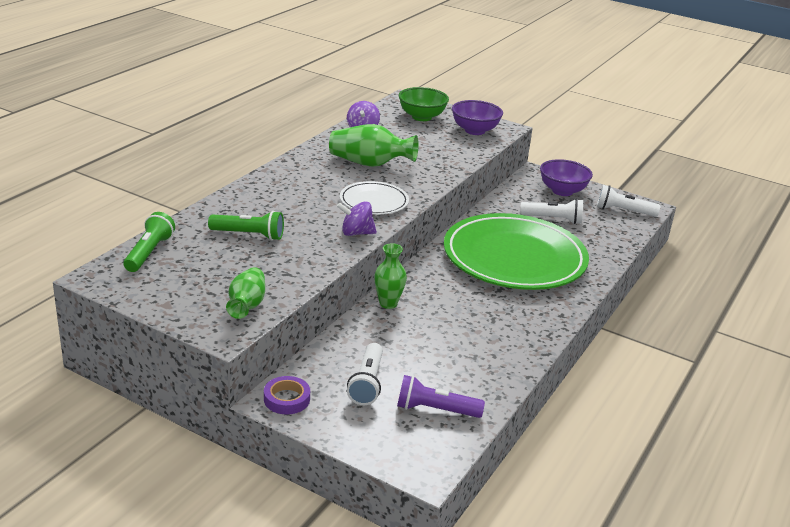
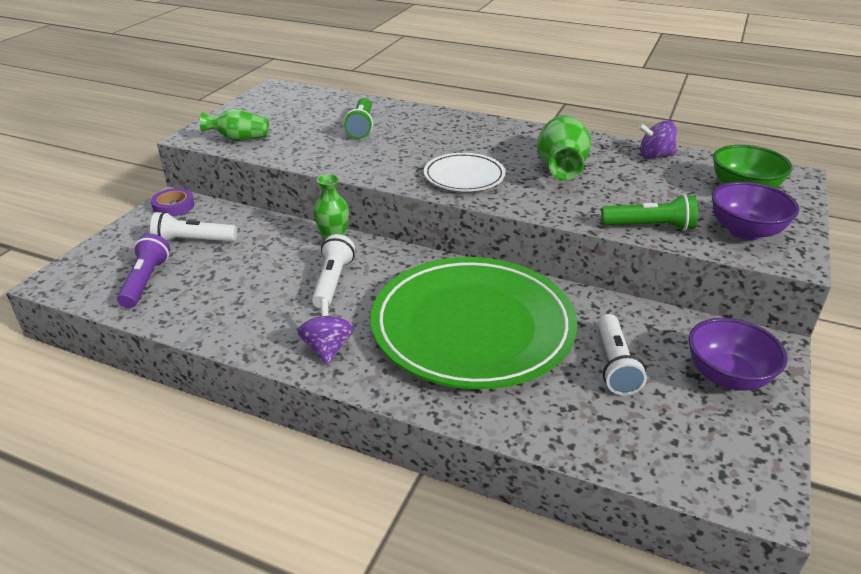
camera: 85 degrees right, 5 degrees up
green flashlight [123,212,175,272] -> green flashlight moved to [601,194,698,231]
purple spinning top [337,201,377,236] -> purple spinning top moved to [297,298,354,365]
white flashlight [597,185,660,217] -> white flashlight moved to [312,234,355,309]

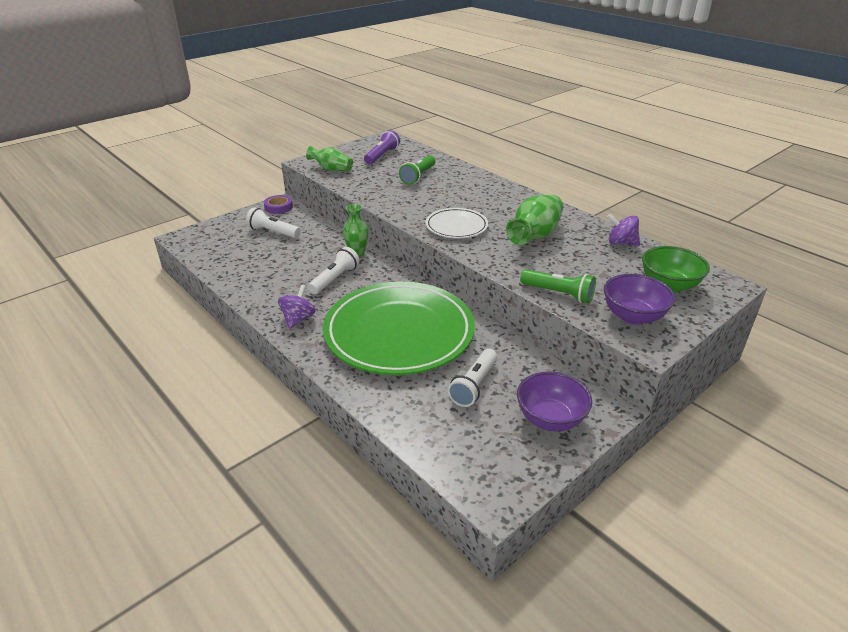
camera: 25 degrees right, 0 degrees up
purple flashlight [117,234,170,308] -> purple flashlight moved to [364,130,400,164]

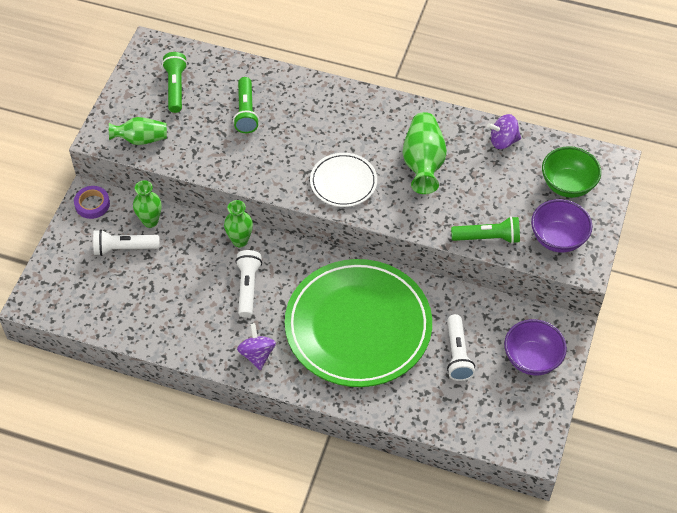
camera: 30 degrees left, 20 degrees up
purple flashlight [364,130,400,164] -> green flashlight [162,52,187,113]
none -> green vase [133,180,161,228]

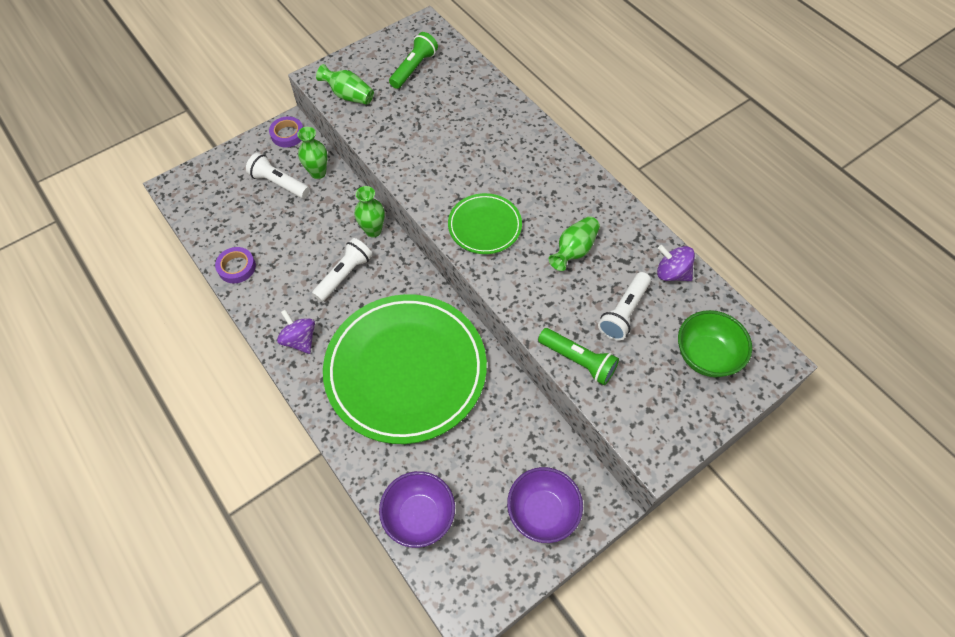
camera: 35 degrees right, 5 degrees up
green flashlight [233,77,259,133] -> none
purple spinning top [237,323,276,370] -> purple spinning top turned 60 degrees counterclockwise [277,309,315,354]
white plate [310,153,377,207] -> green plate [448,193,522,254]
green vase [403,112,447,194] -> green vase [549,216,600,271], size x0.65
white flashlight [447,314,475,381] -> white flashlight moved to [598,272,651,341]
purple bowl [531,199,593,253] -> purple bowl moved to [379,471,455,548]
none -> purple tape [215,247,256,283]

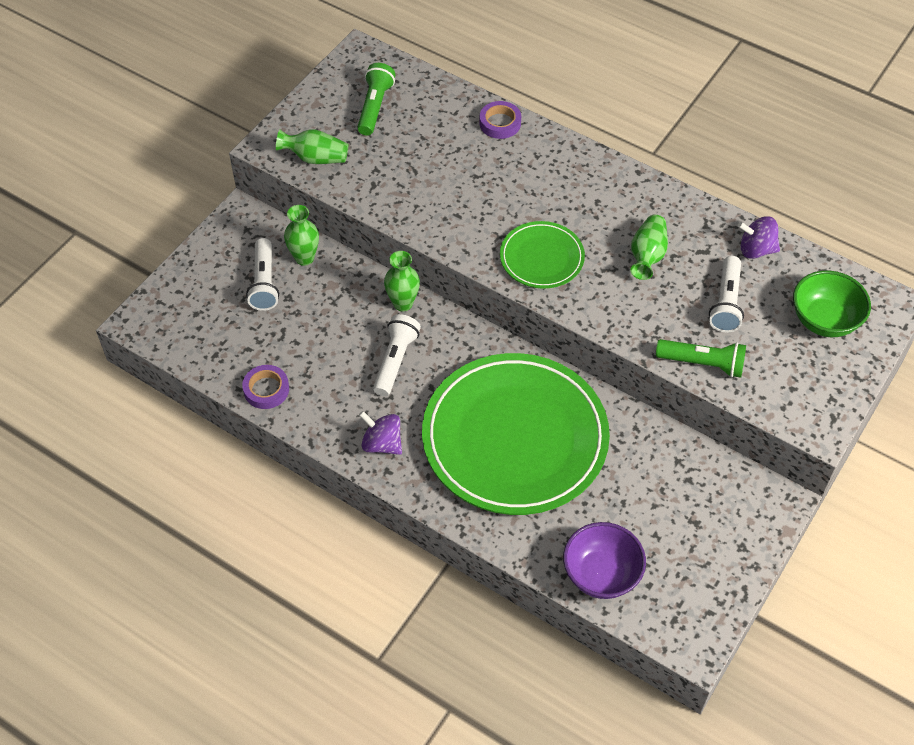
camera: 20 degrees left, 5 degrees down
white flashlight [246,153,310,198] -> white flashlight turned 105 degrees counterclockwise [246,238,279,311]
purple tape [269,116,303,147] -> purple tape moved to [479,101,521,139]
purple bowl [507,467,583,543] -> none

